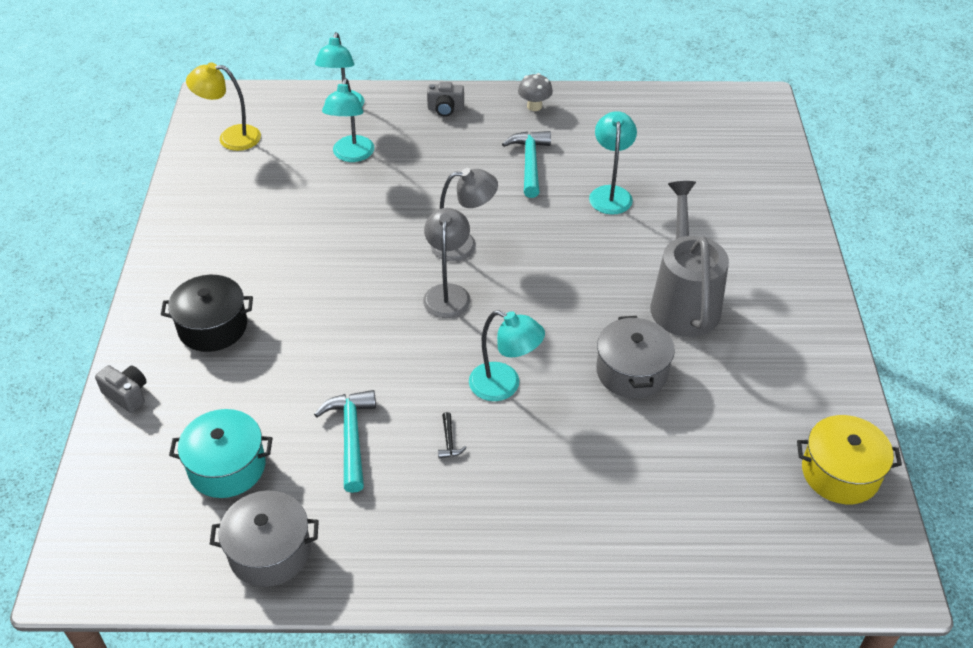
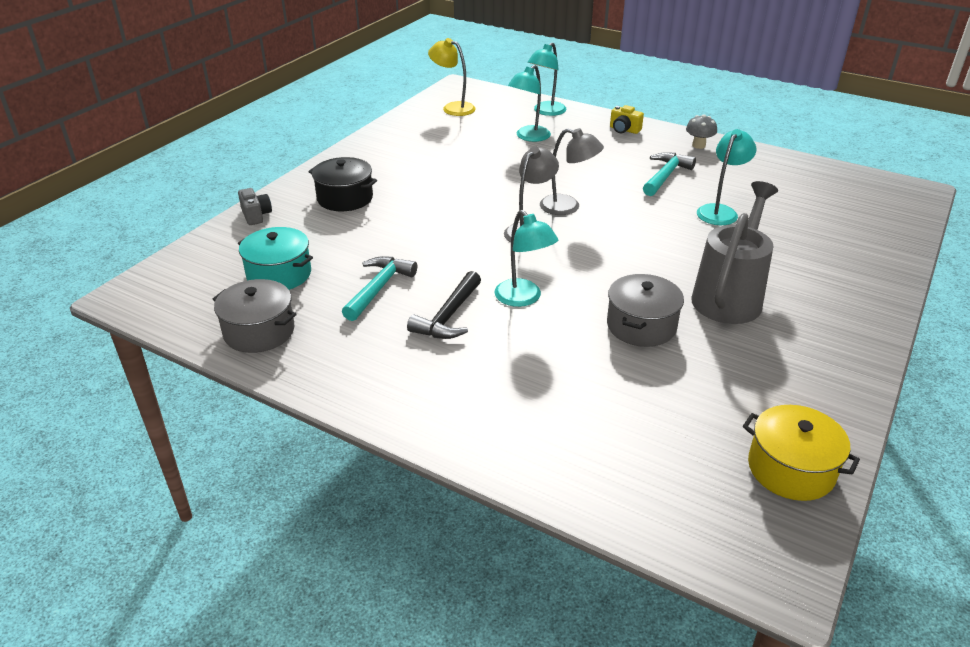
camera: 30 degrees right, 10 degrees down
grey camera [427,82,464,117] -> yellow camera [610,105,644,134]
black hammer [438,412,467,459] -> black hammer [407,271,481,339], size x2.18

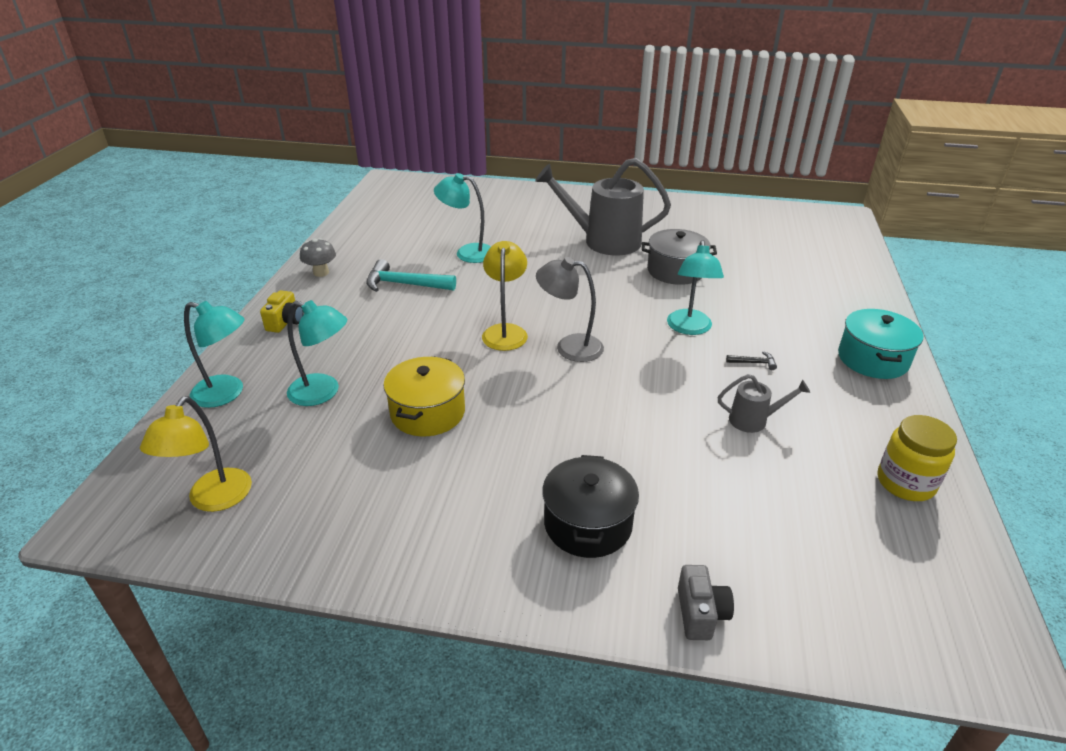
camera: 110 degrees left, 0 degrees up
grey pot [213,279,297,353] -> yellow jar [878,415,957,501]
grey camera [238,188,272,225] -> grey camera turned 135 degrees clockwise [678,565,734,640]
turquoise pot [238,227,313,290] -> turquoise pot moved to [838,309,924,379]
turquoise hammer [342,256,417,321] -> grey watering can [718,374,810,433]
black hammer [407,271,481,339] -> black hammer [726,351,777,370], size x0.46
turquoise lamp [495,210,558,307] -> turquoise lamp turned 150 degrees clockwise [667,240,724,335]
grey lamp [540,128,604,215] -> yellow lamp [482,241,528,351]
yellow pot [743,405,860,501] -> yellow pot moved to [384,357,465,436]

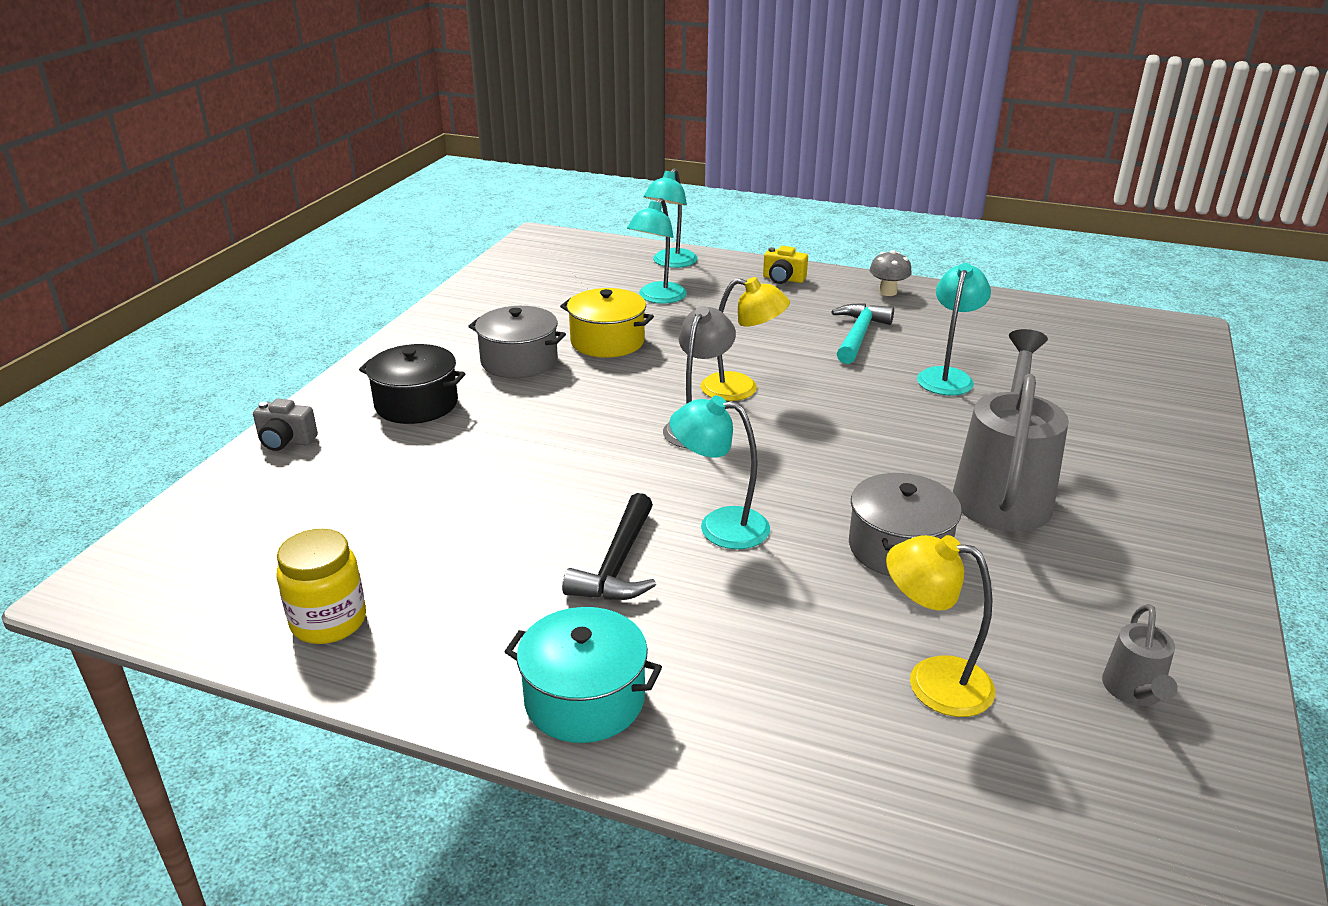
camera: 100 degrees right, 5 degrees down
yellow lamp [140,396,252,512] -> yellow lamp moved to [886,535,995,717]
grey watering can [718,374,810,433] -> grey watering can moved to [1102,604,1178,706]
black hammer [726,351,777,370] -> black hammer [562,493,656,600], size x2.18
none -> grey pot [468,306,566,378]

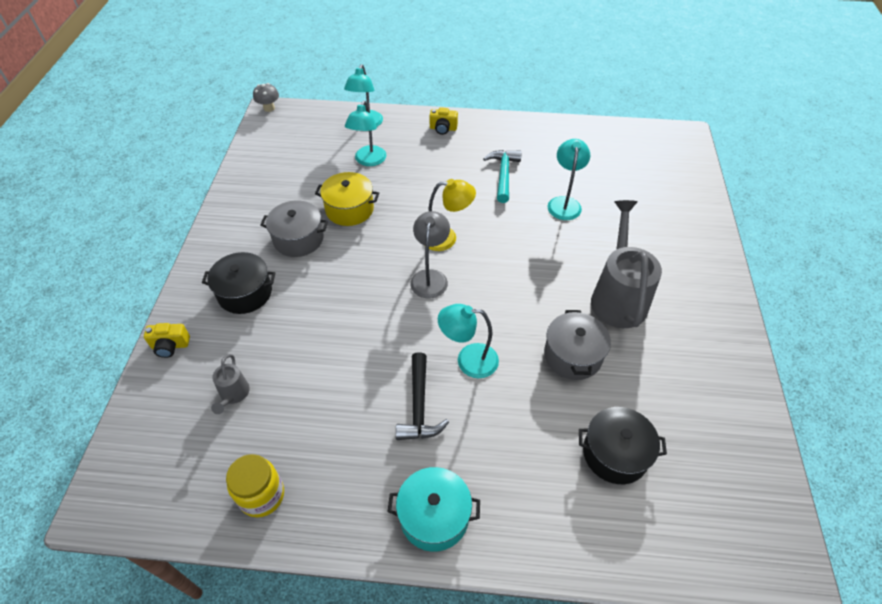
camera: 15 degrees left, 20 degrees up
grey camera [253,399,318,451] -> yellow camera [144,323,190,358]
grey mushroom [869,250,912,296] -> grey mushroom moved to [253,83,279,112]
yellow lamp [886,535,995,717] -> black pot [579,407,667,484]
grey watering can [1102,604,1178,706] -> grey watering can moved to [211,354,250,414]

